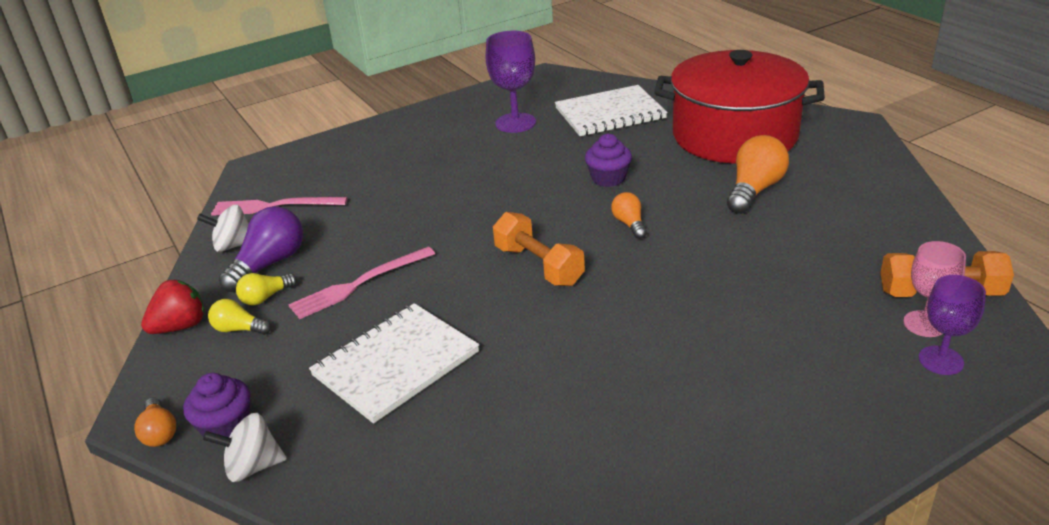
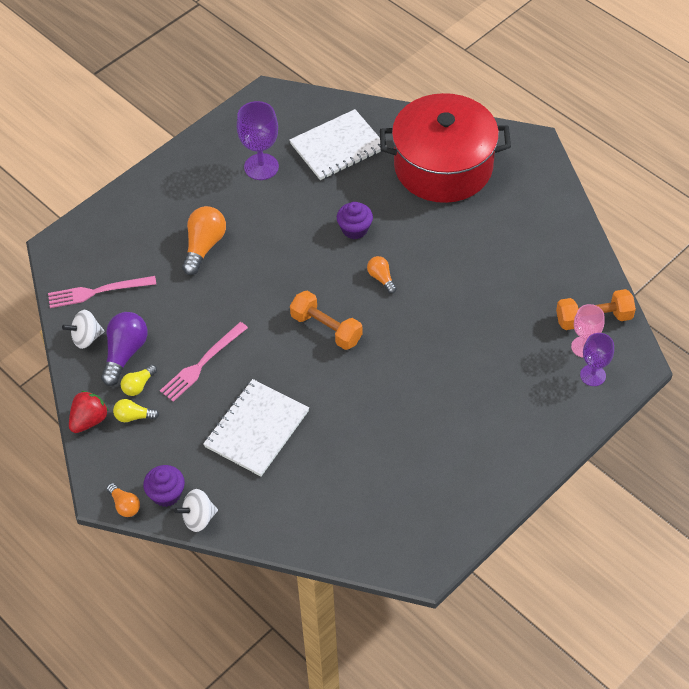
camera: 15 degrees left, 20 degrees up
orange light bulb [727,135,789,214] -> orange light bulb moved to [182,206,226,275]

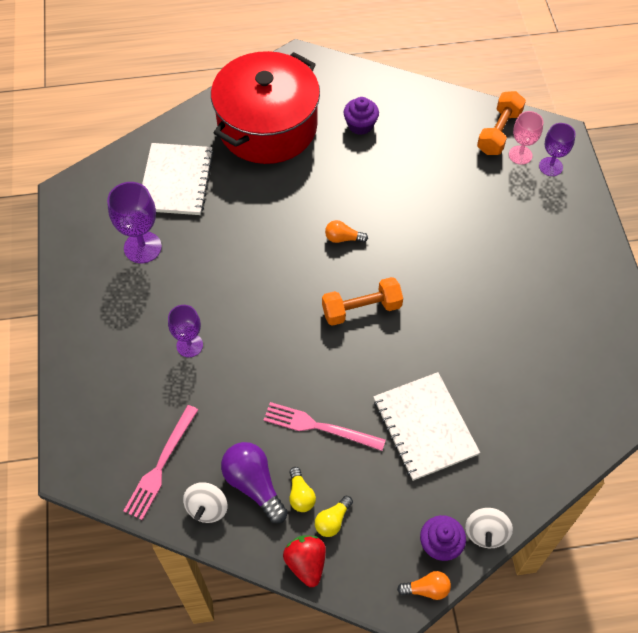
camera: 55 degrees left, 5 degrees up
pink fork [160,322,248,402] -> pink fork turned 120 degrees clockwise [264,402,386,451]
orange light bulb [182,206,226,275] -> purple goblet [168,305,203,357]
purple cupcake [337,202,373,239] -> purple cupcake moved to [343,97,379,135]

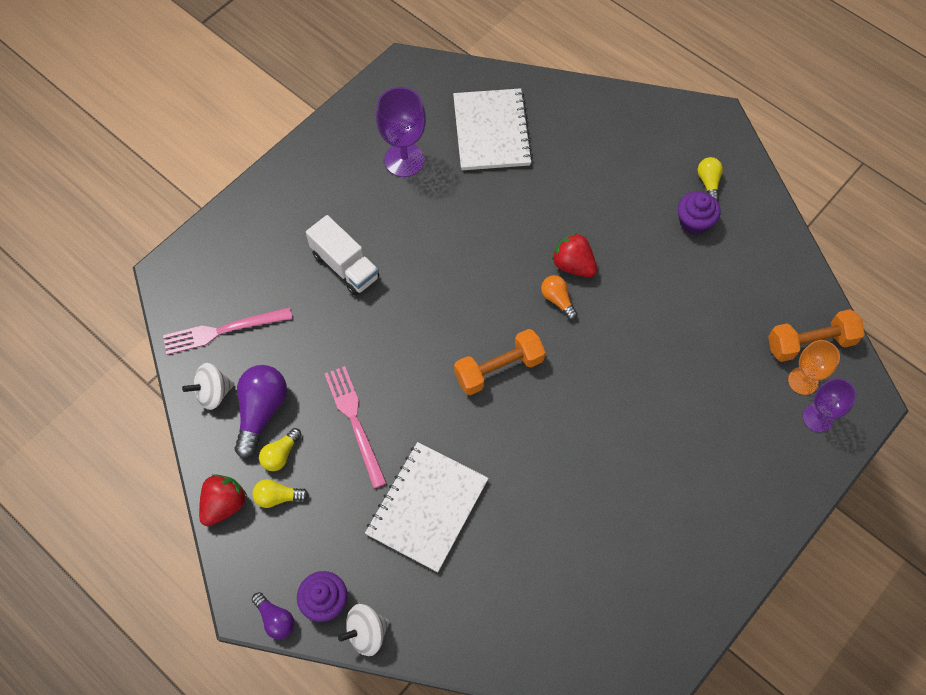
camera: 50 degrees right, 5 degrees up
white notebook [142,143,214,215] -> white notebook turned 60 degrees counterclockwise [453,88,533,170]
purple goblet [168,305,203,357] -> white truck [306,215,379,296]
red pot [211,51,320,164] -> none
orange dumbbell [322,277,403,326] -> orange dumbbell turned 60 degrees counterclockwise [454,329,545,395]
orange light bulb [397,571,451,600] -> purple light bulb [252,592,294,639]
pink goblet [509,111,543,165] -> orange goblet [788,340,840,395]
none -> red strawberry [552,233,597,277]
none -> yellow light bulb [698,157,723,201]

